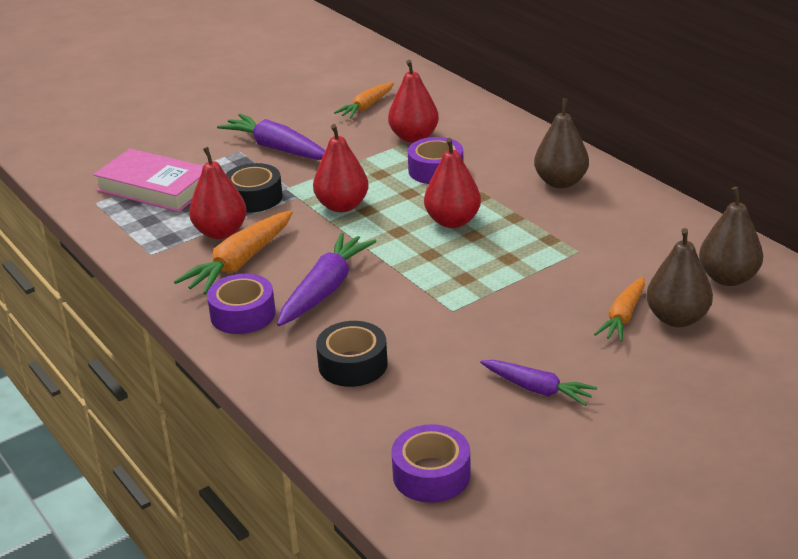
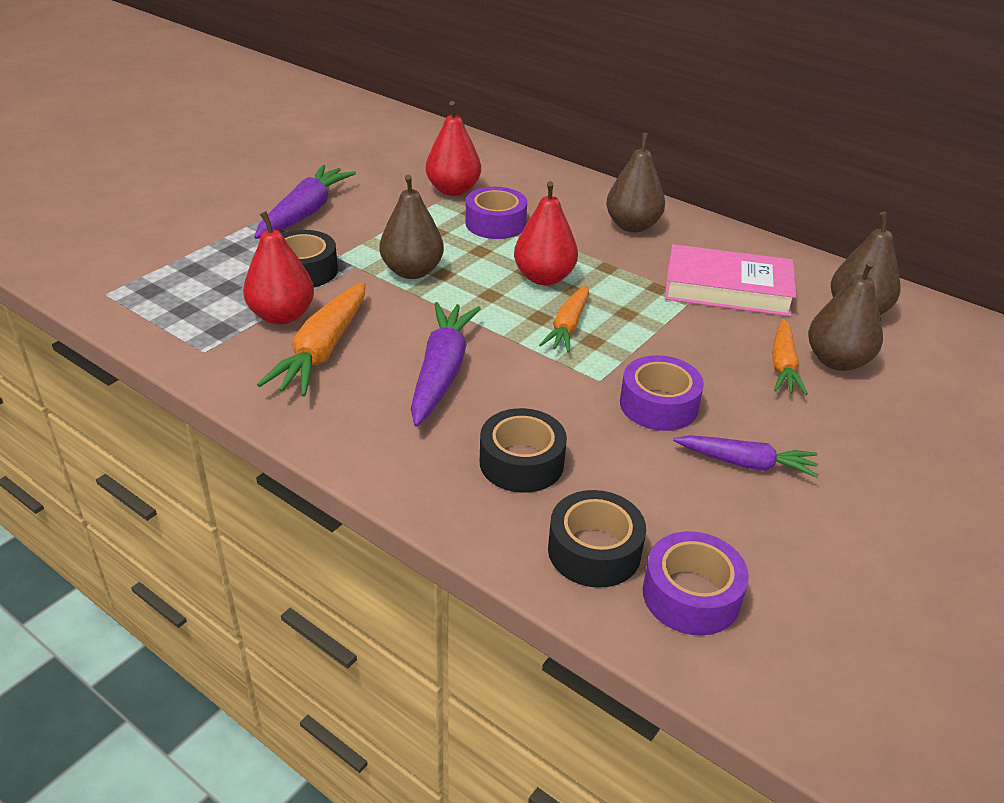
camera: 20 degrees left, 5 degrees up
pink book [93,148,203,212] -> pink book moved to [665,244,796,316]
purple tape [207,274,276,334] -> purple tape moved to [620,355,704,431]
purple carrot [217,114,325,160] -> purple carrot turned 90 degrees clockwise [254,165,356,239]
red pear [313,124,369,212] -> brown pear [380,175,444,279]
orange carrot [334,82,394,118] -> orange carrot moved to [539,285,589,352]
none -> black tape [548,490,646,588]

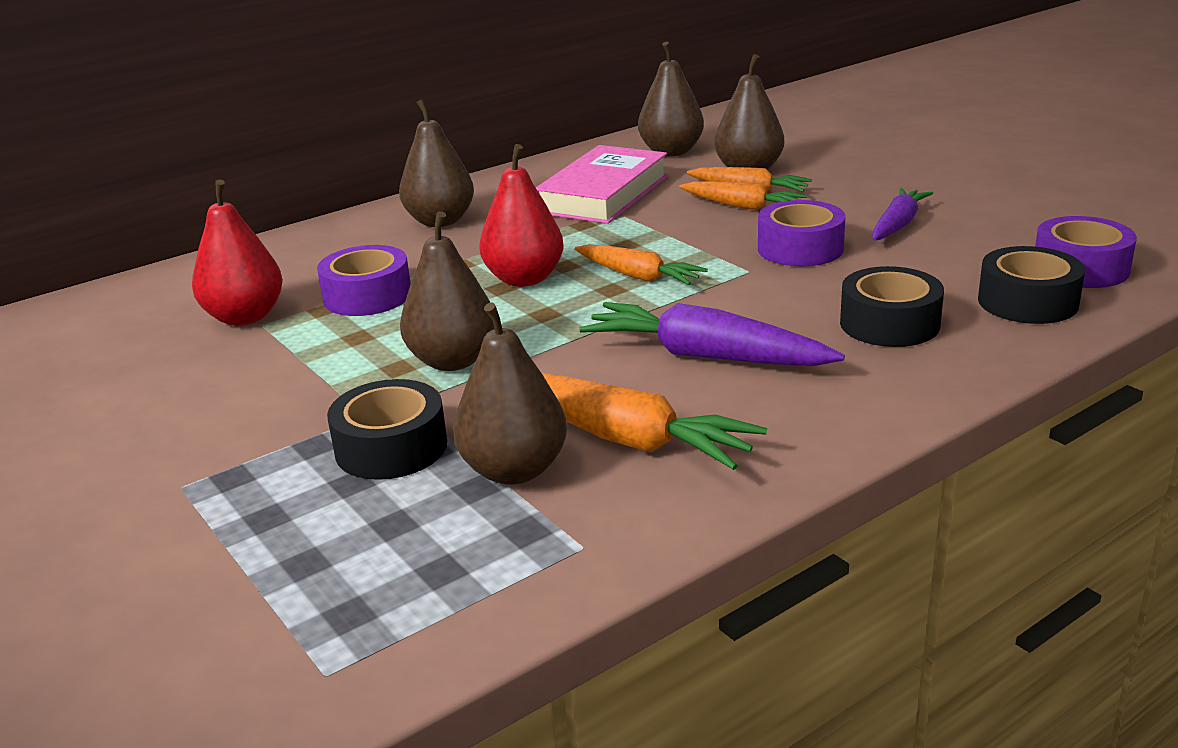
camera: 70 degrees left, 10 degrees down
red pear [243,211,314,325] -> brown pear [453,303,567,485]
purple carrot [254,165,356,239] -> none
none -> orange carrot [679,181,808,210]

